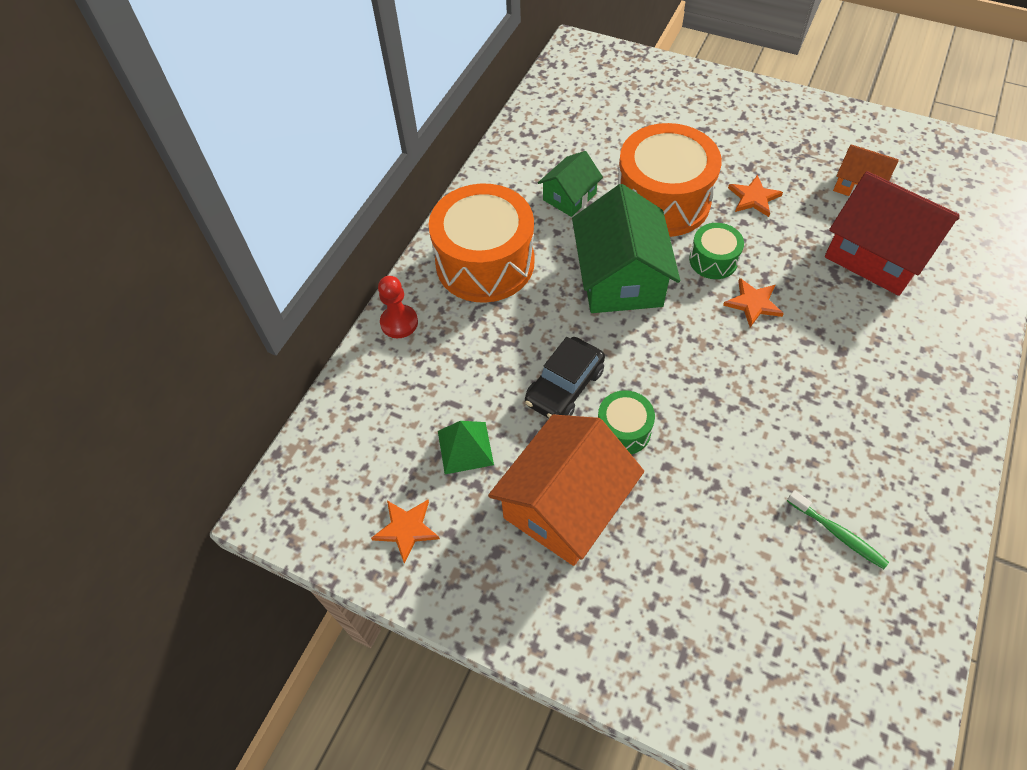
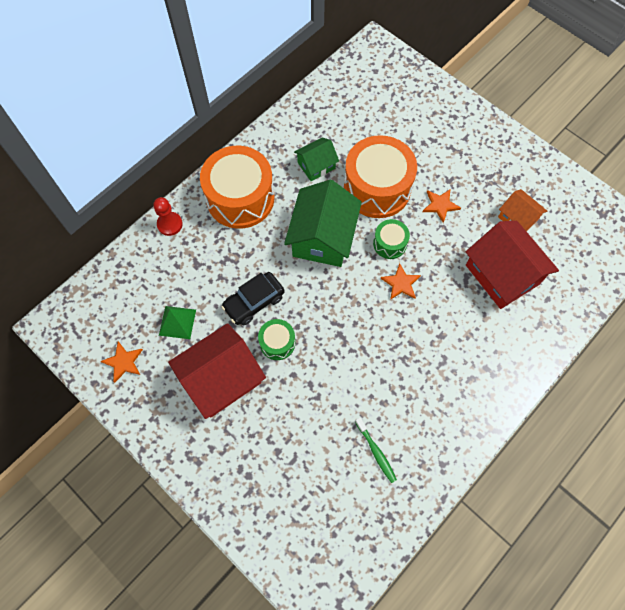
camera: 15 degrees right, 10 degrees up
orange house [488,414,644,566] -> red house [168,323,266,419]

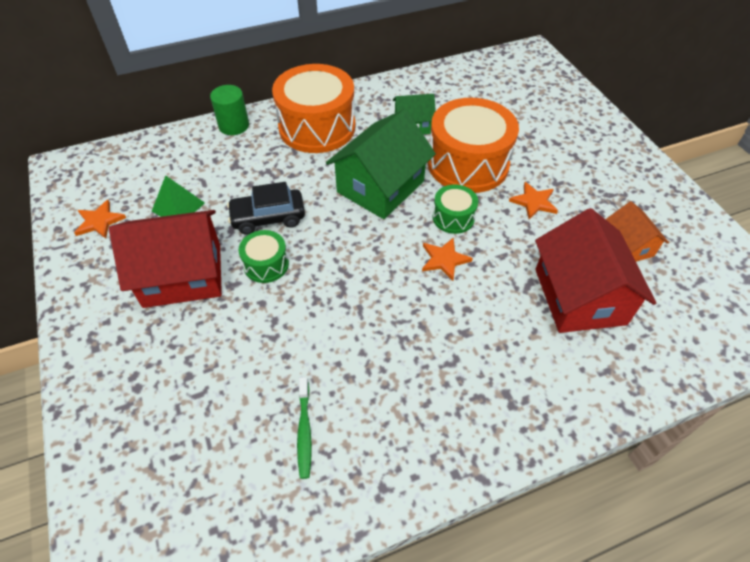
camera: 25 degrees right, 15 degrees down
red pawn [153,197,183,236] -> green cylinder [210,85,249,135]

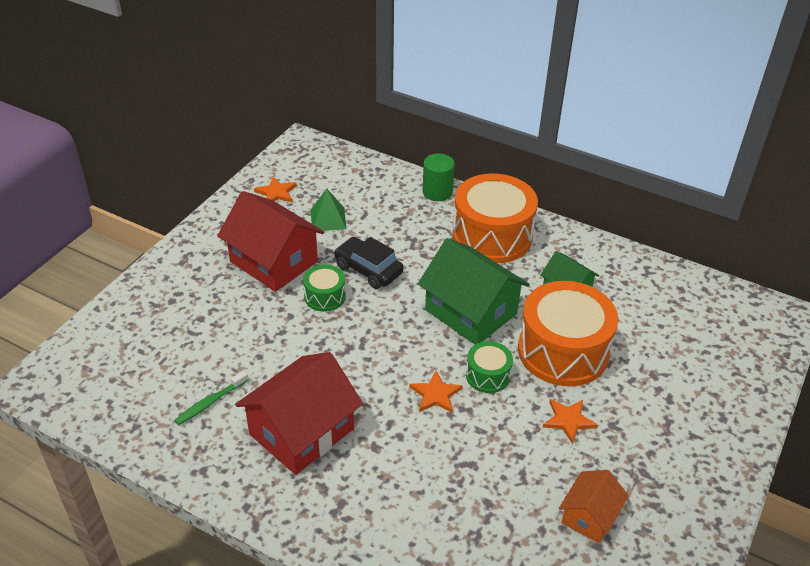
camera: 50 degrees right, 10 degrees down
green house [326,109,436,219] -> green house turned 45 degrees clockwise [418,238,530,344]
red house [535,208,656,333] -> red house moved to [235,352,363,475]

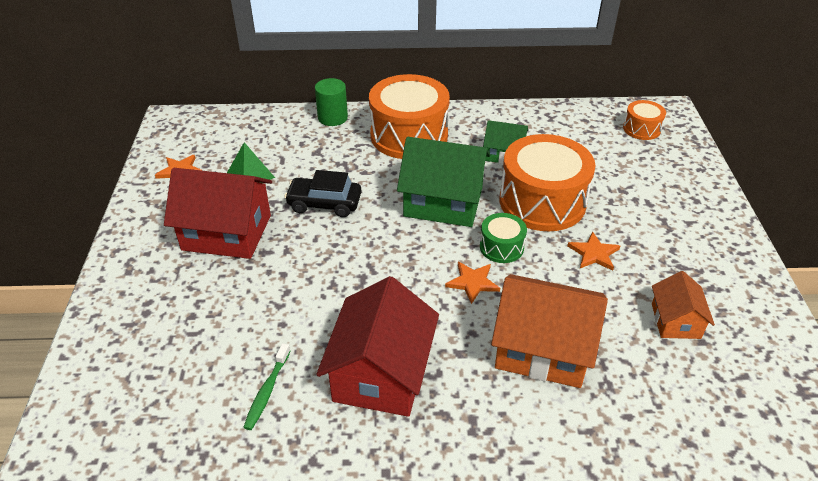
camera: 30 degrees left, 0 degrees up
green drum [303,265,346,312] -> none
none -> orange house [491,274,608,388]
none -> orange drum [623,100,666,140]

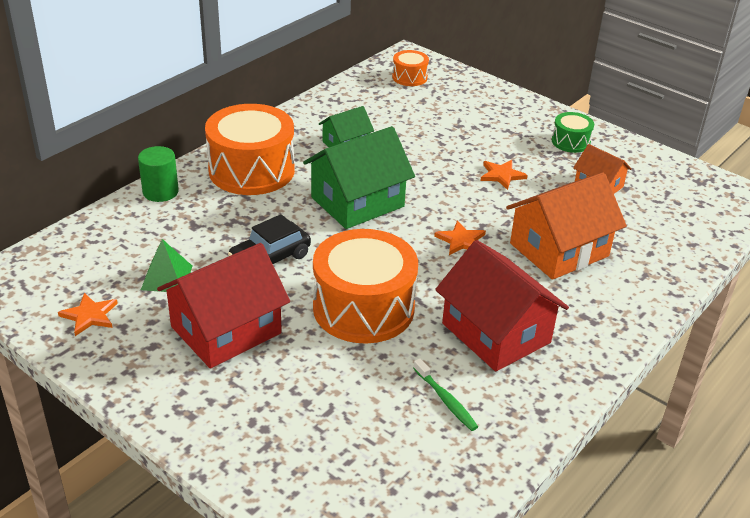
camera: 50 degrees left, 5 degrees down
green drum [480,213,527,263] -> green drum moved to [552,112,594,153]
orange drum [500,134,596,231] -> orange drum moved to [313,229,418,344]

